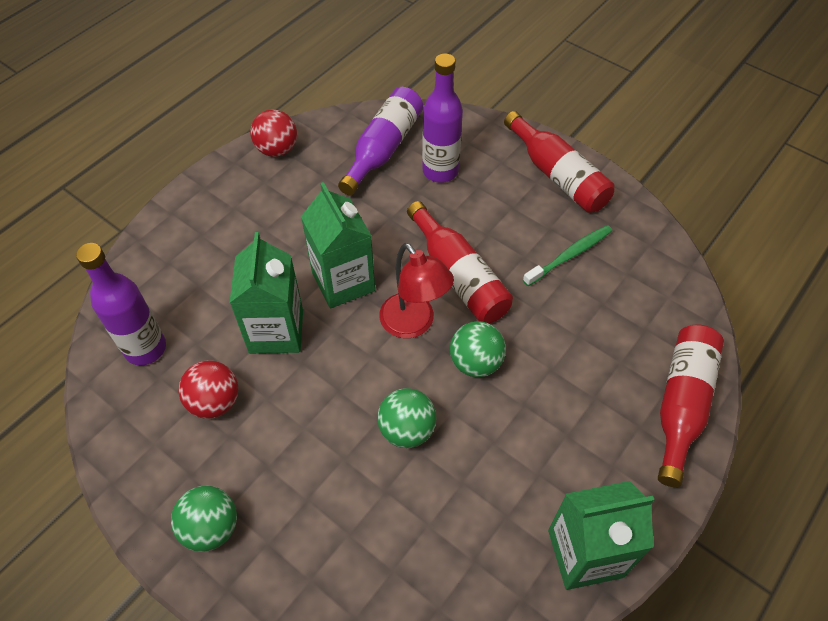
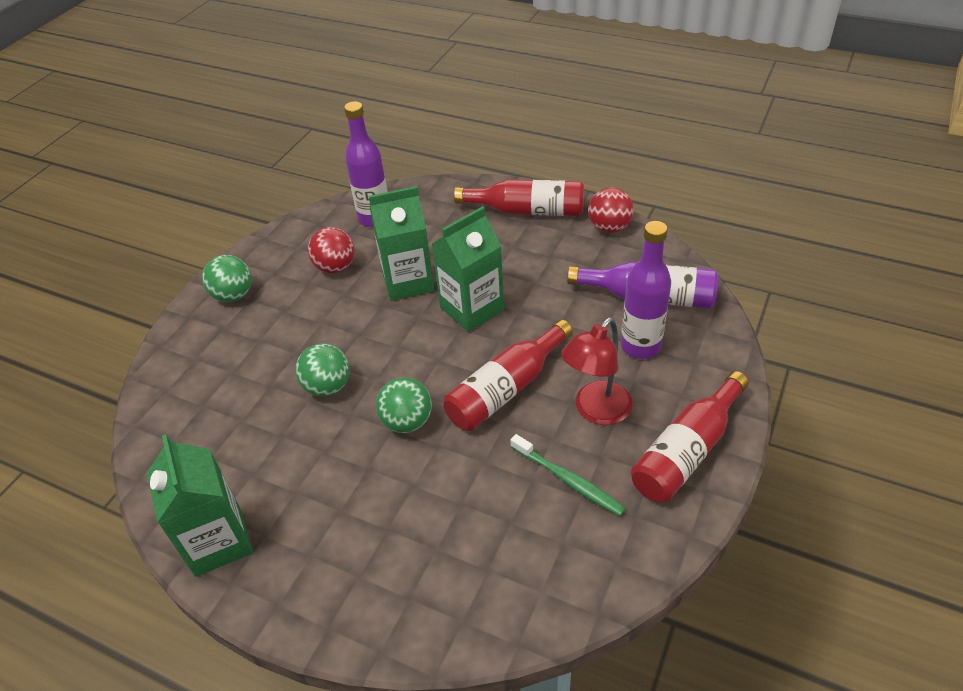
camera: 80 degrees right, 10 degrees down
red lamp [379,243,454,338] -> red lamp moved to [561,317,633,425]
red bottle [658,324,724,487] -> red bottle moved to [454,179,584,216]

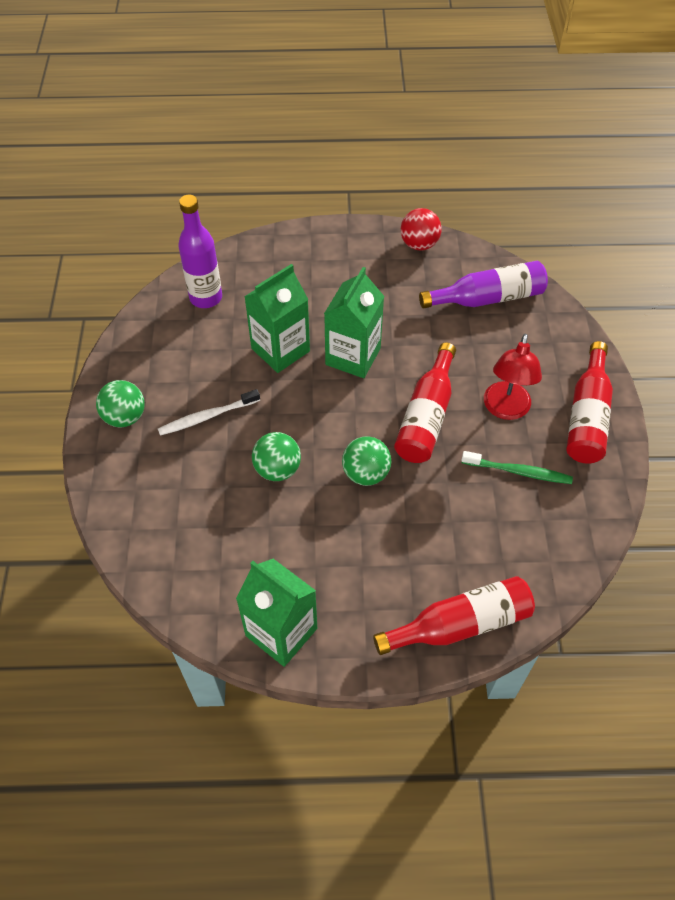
camera: 30 degrees left, 10 degrees up
red ball [308,227,355,273] -> none
red bottle [454,179,584,216] -> red bottle moved to [373,576,535,655]
purple bottle [621,221,671,359] -> none
none -> white toothbrush [158,389,260,436]

